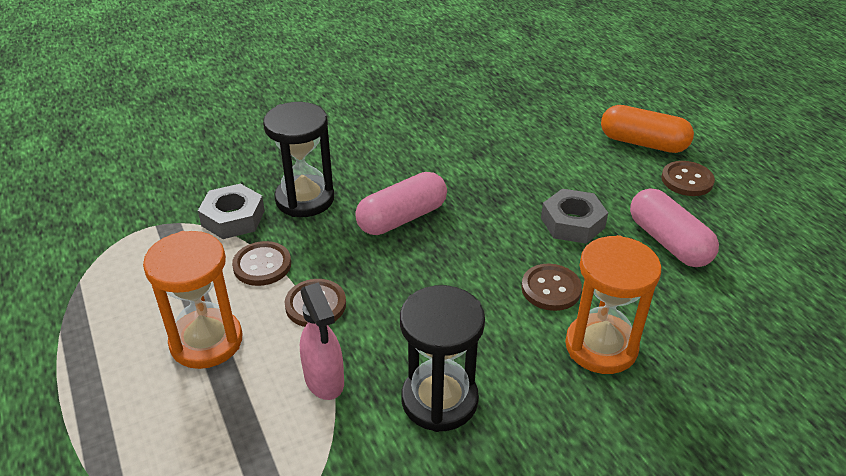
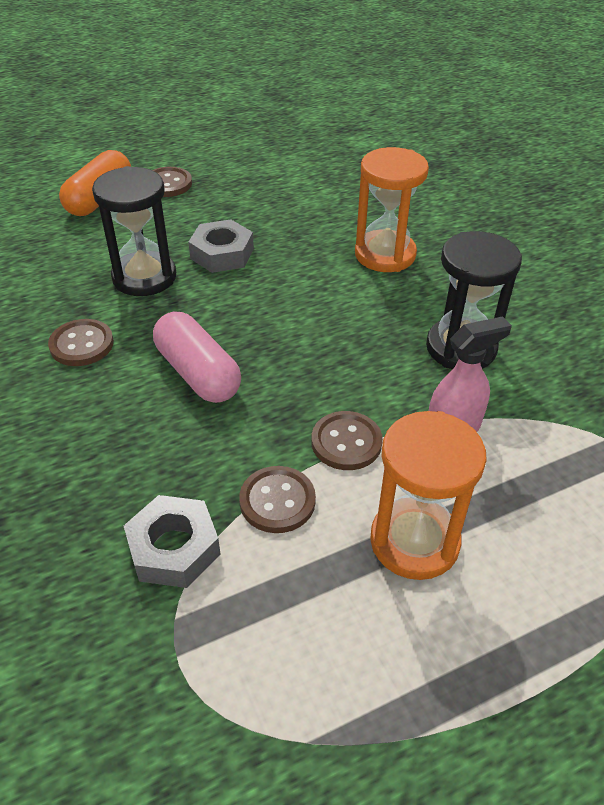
camera: 90 degrees left, 5 degrees up
black hourglass [263,102,334,217] -> black hourglass moved to [92,166,176,296]
brown button [521,264,582,311] -> brown button moved to [48,319,114,366]
pink capsule [630,188,719,267] -> none

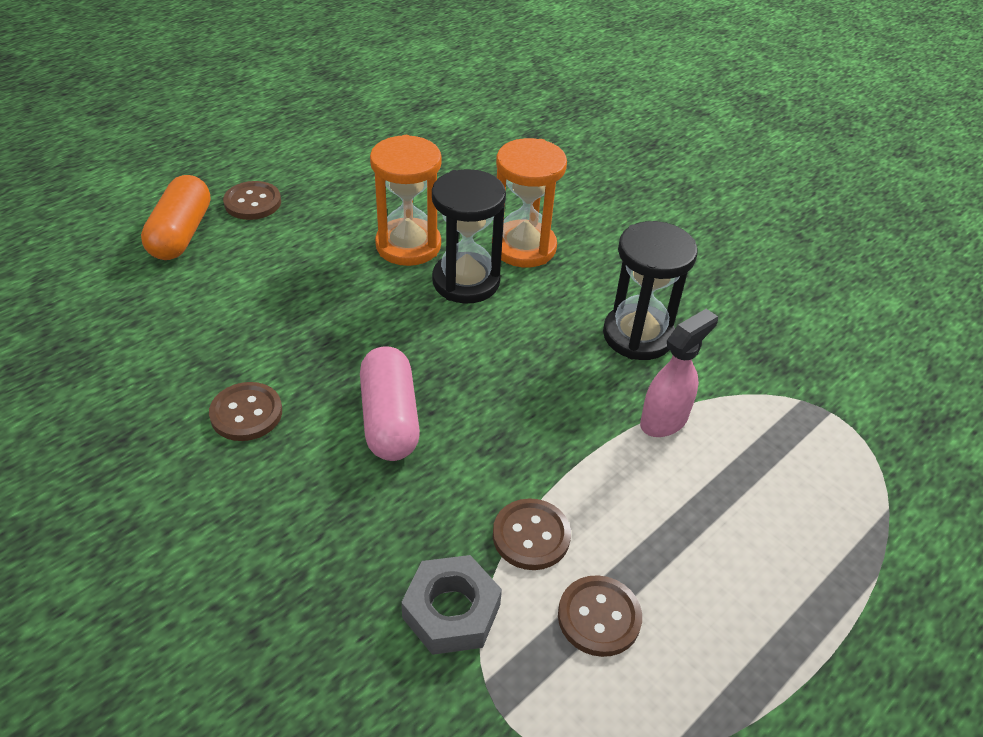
camera: 20 degrees left, 0 degrees up
black hourglass [92,166,176,296] -> black hourglass moved to [432,169,506,303]
pink capsule [153,312,241,403] -> pink capsule turned 45 degrees clockwise [360,346,420,461]
grey nut [188,219,254,273] -> none
brown button [311,411,383,470] -> brown button moved to [558,575,642,657]
orange hourglass [370,411,487,580] -> orange hourglass moved to [370,135,442,266]

